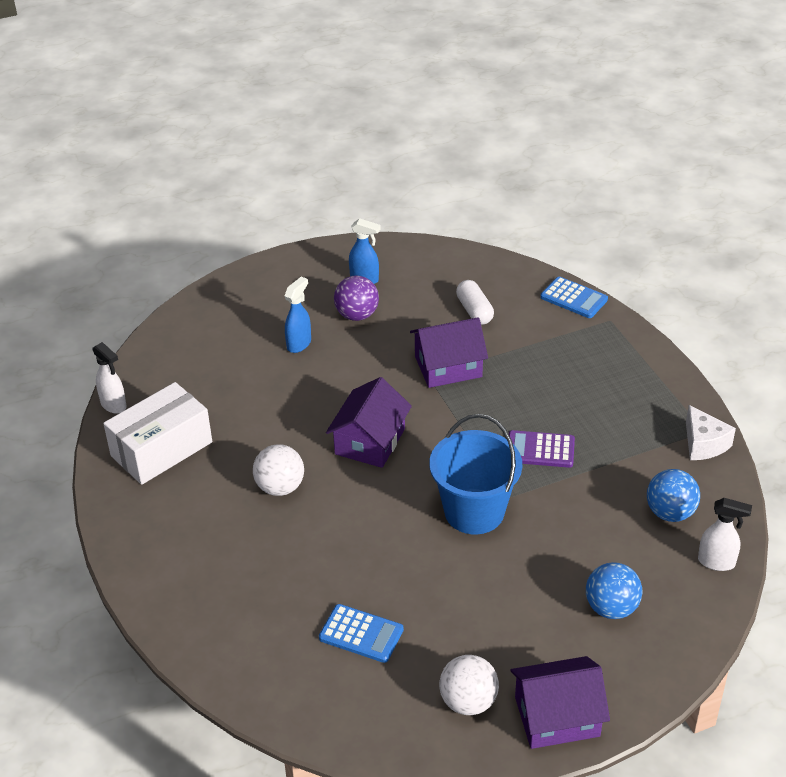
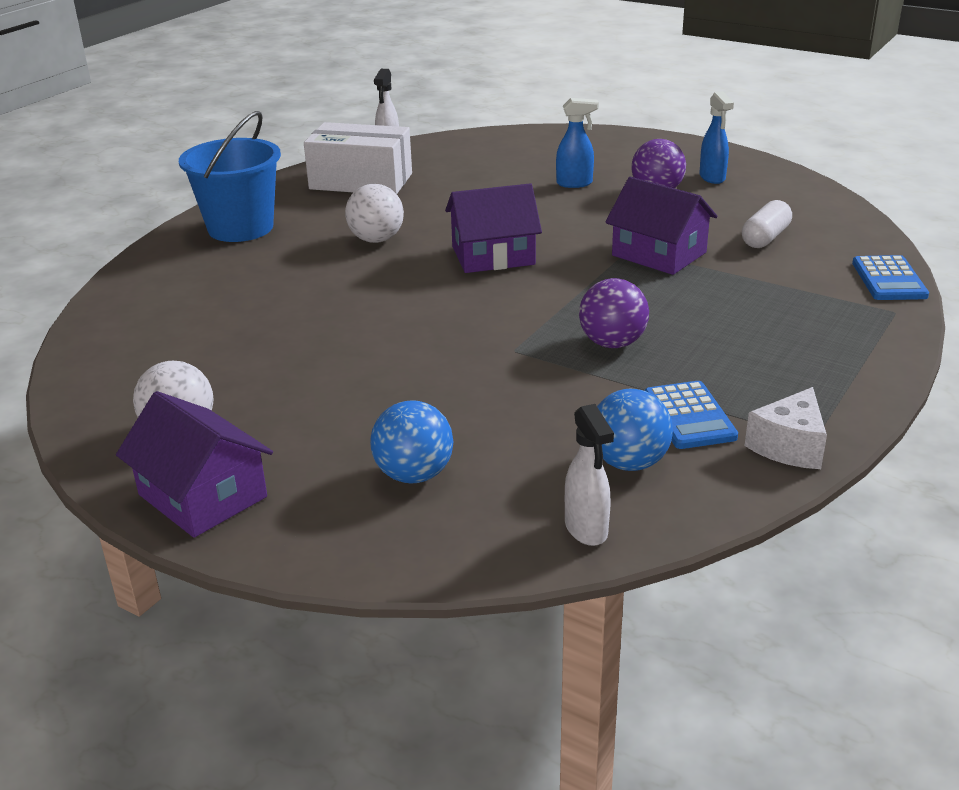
camera: 55 degrees right, 10 degrees down
blue calculator [319,604,404,663] -> blue calculator moved to [644,381,738,449]
blue bucket [429,414,522,534] -> blue bucket moved to [179,111,281,242]
purple calculator [509,430,575,468] -> purple ball [579,278,649,348]

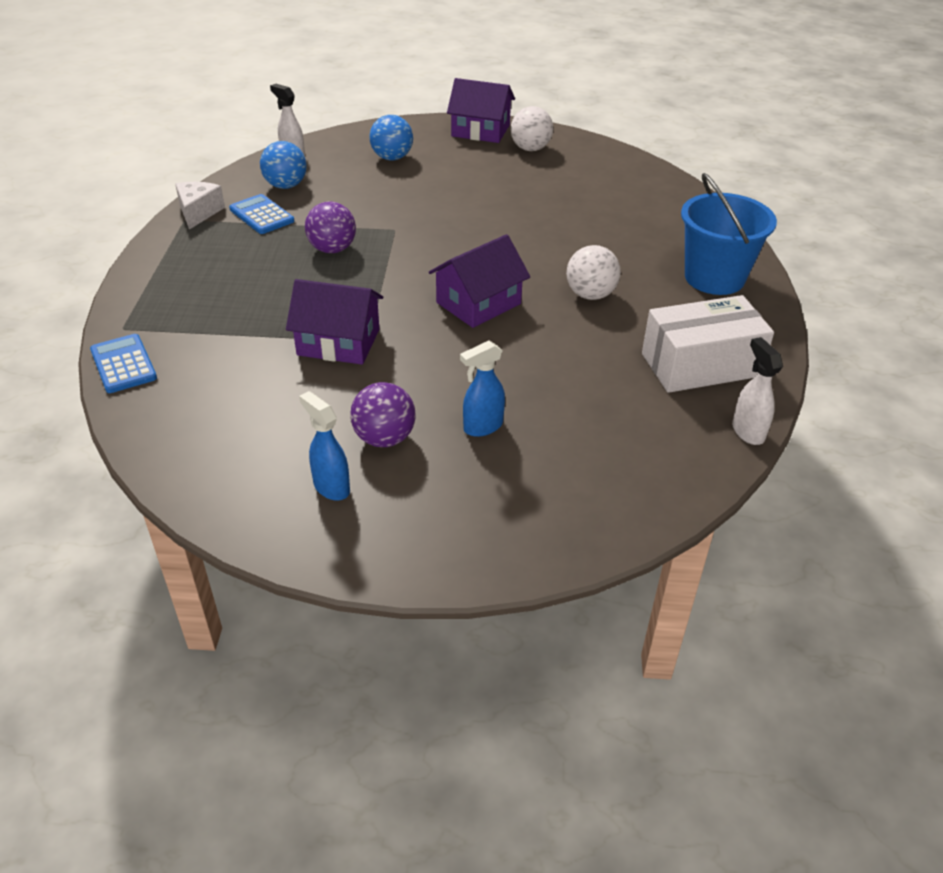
camera: 150 degrees right, 10 degrees up
white capsule [742,200,792,248] -> none

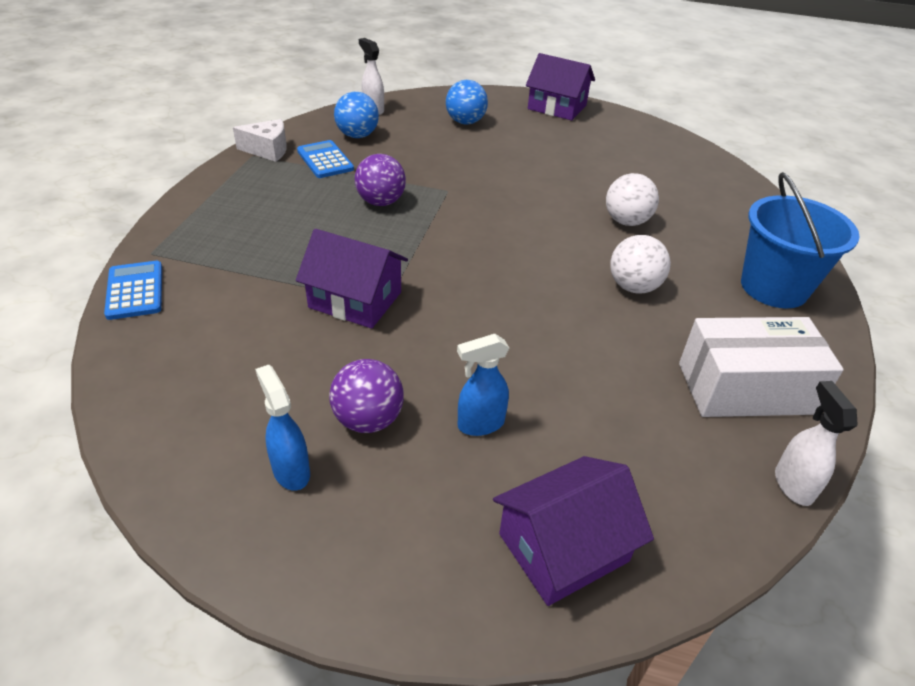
camera: 10 degrees right, 0 degrees up
white cheese [175,182,225,230] -> white cheese turned 75 degrees clockwise [233,119,287,162]
purple house [429,234,530,328] -> purple house moved to [493,456,654,606]
white ball [511,106,553,151] -> white ball moved to [606,173,659,226]

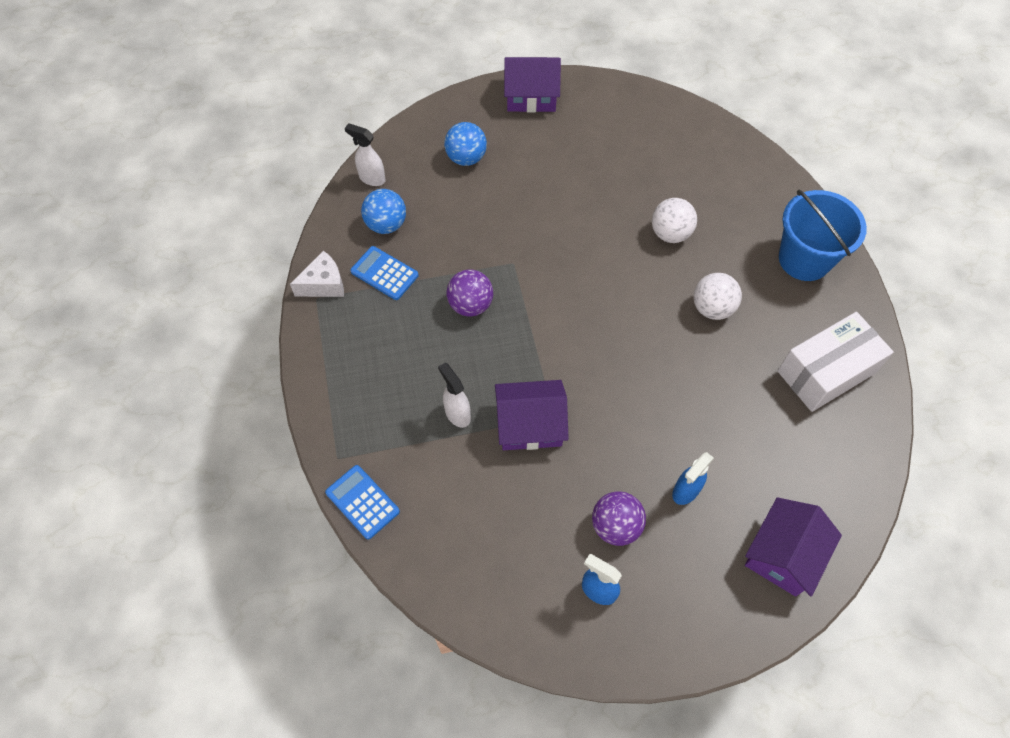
camera: 25 degrees left, 20 degrees up
white spray bottle [775,381,858,506] -> white spray bottle moved to [438,362,471,428]

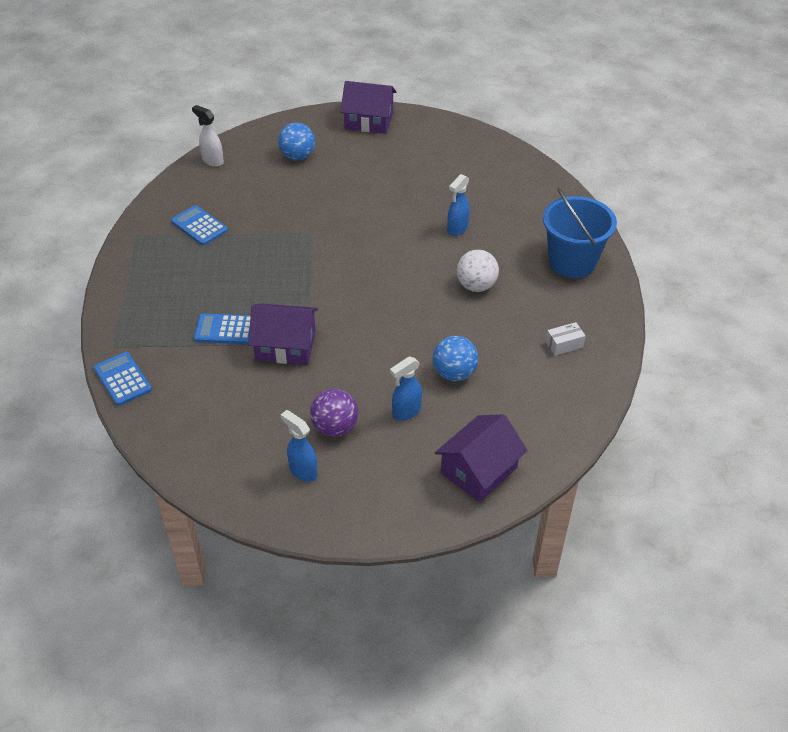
camera: 10 degrees right, 15 degrees down
white cheese [290,251,344,297] -> none
blue ball [361,189,406,234] -> blue ball moved to [433,336,478,382]
white spray bottle [438,362,471,428] -> blue calculator [194,314,251,344]
purple ball [446,269,493,317] -> none
white ball [652,198,697,243] -> blue spray bottle [447,174,470,236]
white box [778,312,894,412] -> white box [546,322,585,356], size x0.42

